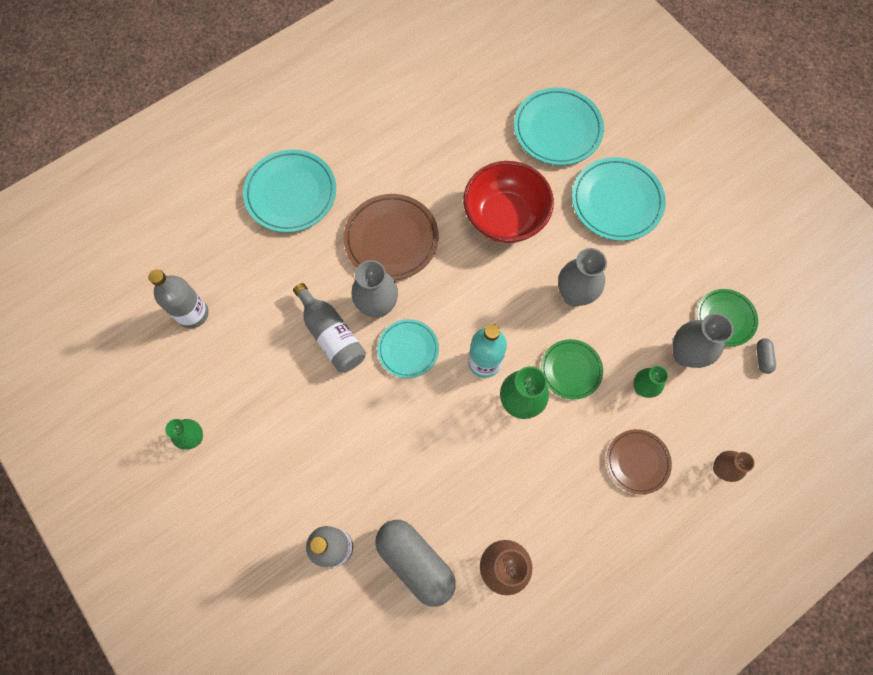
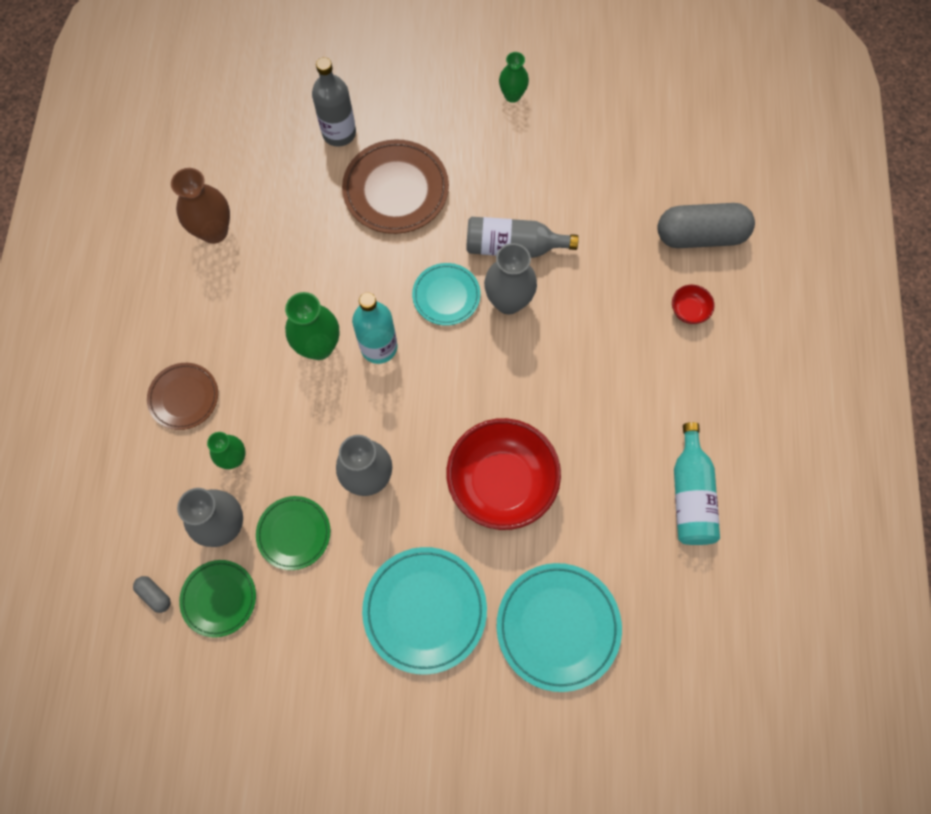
camera: 130 degrees right, 0 degrees up
grey bottle [148,269,209,329] -> none
turquoise plate [243,149,336,233] -> red bowl [672,285,715,324]
brown plate [344,194,439,280] -> brown plate moved to [342,139,449,234]
grey capsule [375,520,456,607] -> grey capsule moved to [658,203,755,248]
green plate [541,339,603,399] -> green plate moved to [256,496,331,570]
brown vase [713,451,754,482] -> none
none -> turquoise bottle [674,422,720,545]

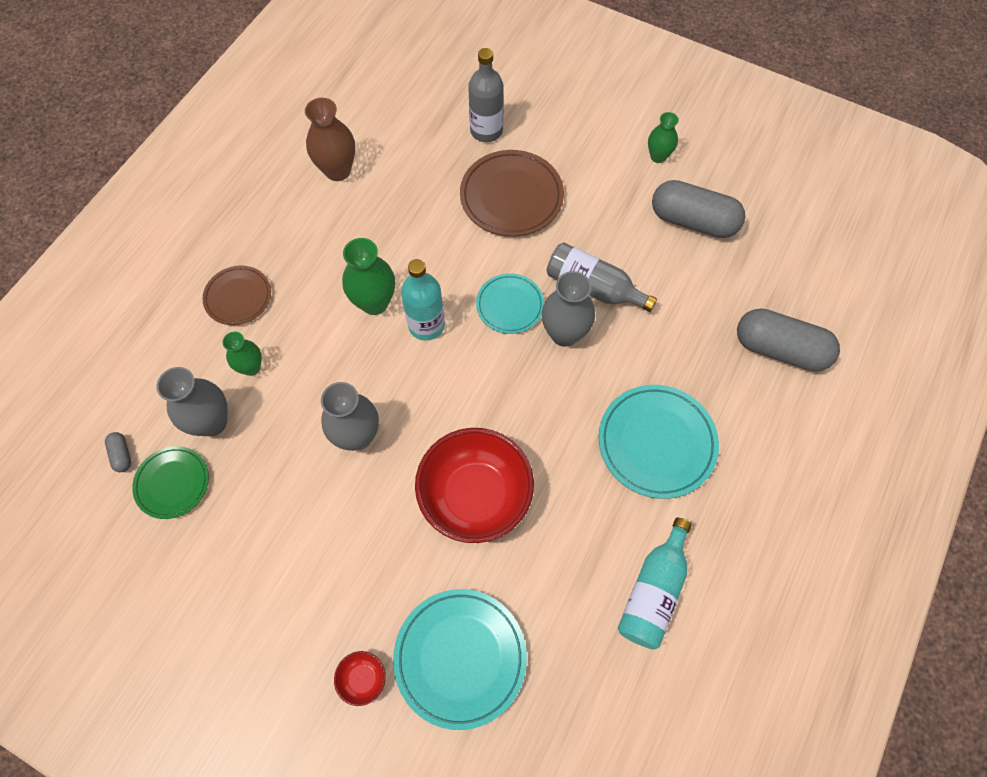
camera: 25 degrees right, 5 degrees down
green plate [256,496,331,570] -> none
turquoise plate [362,547,487,675] -> turquoise plate moved to [599,385,719,499]
red bowl [672,285,715,324] -> red bowl moved to [334,651,386,706]
none -> grey capsule [652,180,745,238]

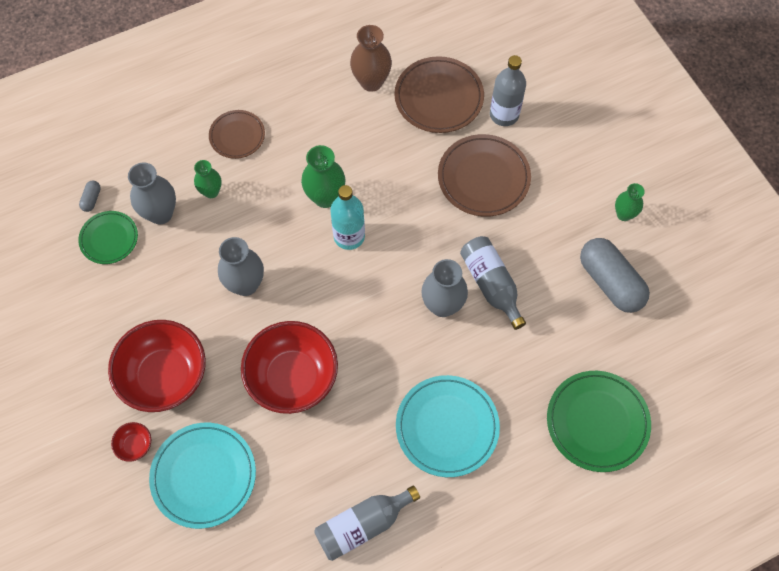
camera: 35 degrees right, 0 degrees up
turquoise plate [476,273,544,334] -> none
turquoise bottle [618,518,692,649] -> grey bottle [314,485,420,561]
grey capsule [737,308,840,371] -> green plate [547,371,651,472]
none -> red bowl [108,320,206,412]
none -> brown plate [394,56,484,133]

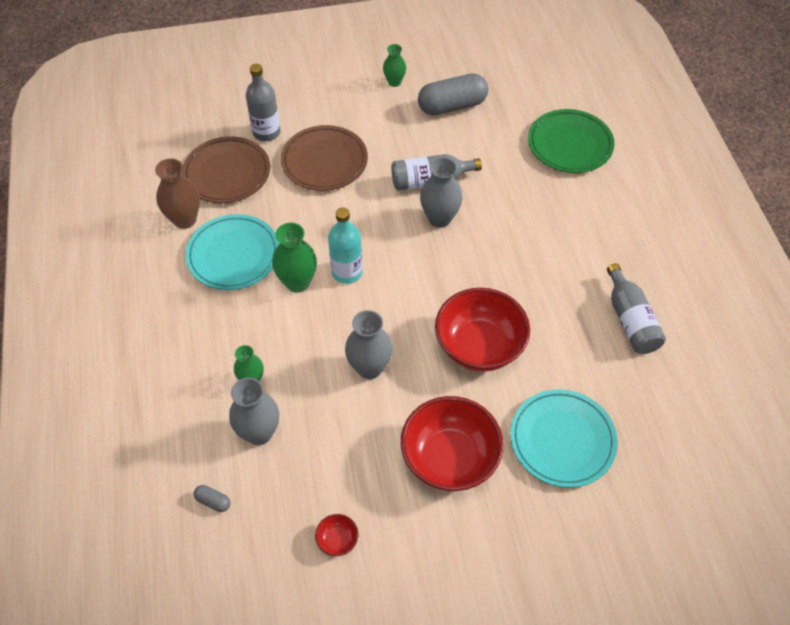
camera: 75 degrees left, 10 degrees down
green plate [78,211,138,264] -> none
red bowl [111,422,151,462] -> red bowl moved to [315,514,358,556]
brown plate [209,110,265,159] -> none
turquoise plate [396,375,500,477] -> turquoise plate moved to [185,214,279,290]

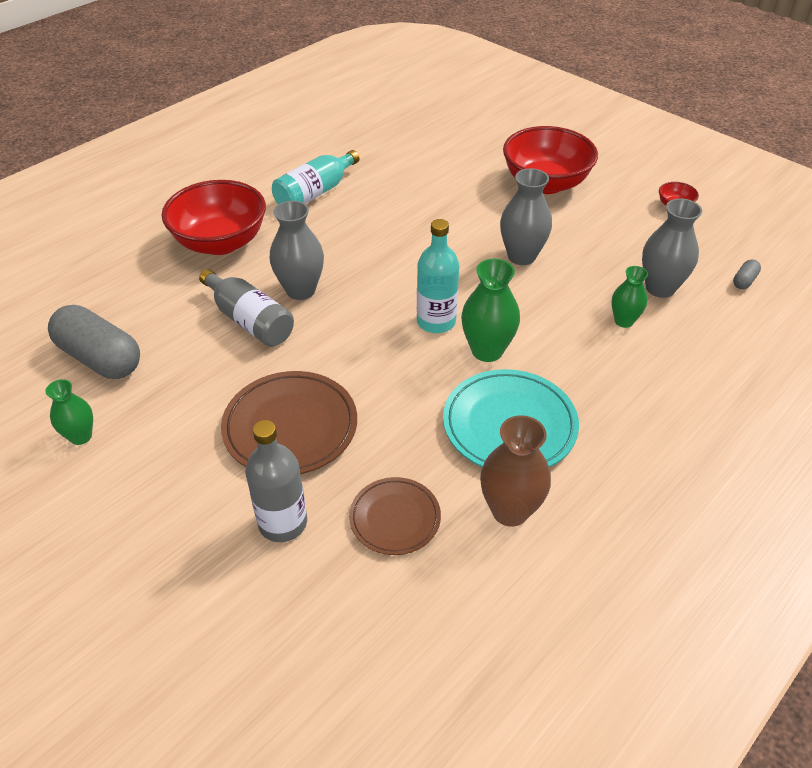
camera: 125 degrees left, 10 degrees down
brown plate [182,136,270,203] -> brown plate [349,477,441,555], size x0.62
grey capsule [194,485,230,512] -> grey capsule turned 45 degrees clockwise [733,259,761,289]
red bowl [435,288,530,372] -> red bowl moved to [161,180,266,255]
turquoise plate [510,389,618,488] -> none
green plate [528,109,615,173] -> none
grey bottle [607,263,666,354] -> none
none -> turquoise bottle [272,150,360,204]

